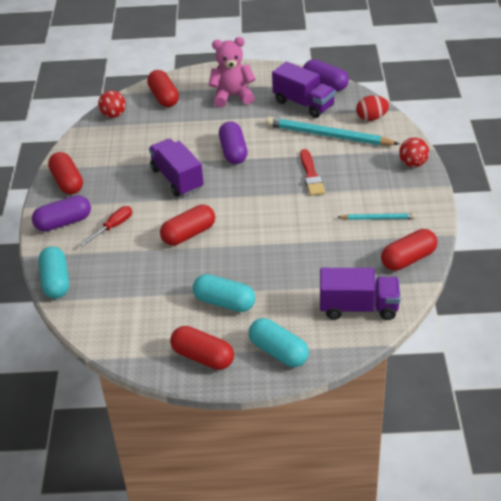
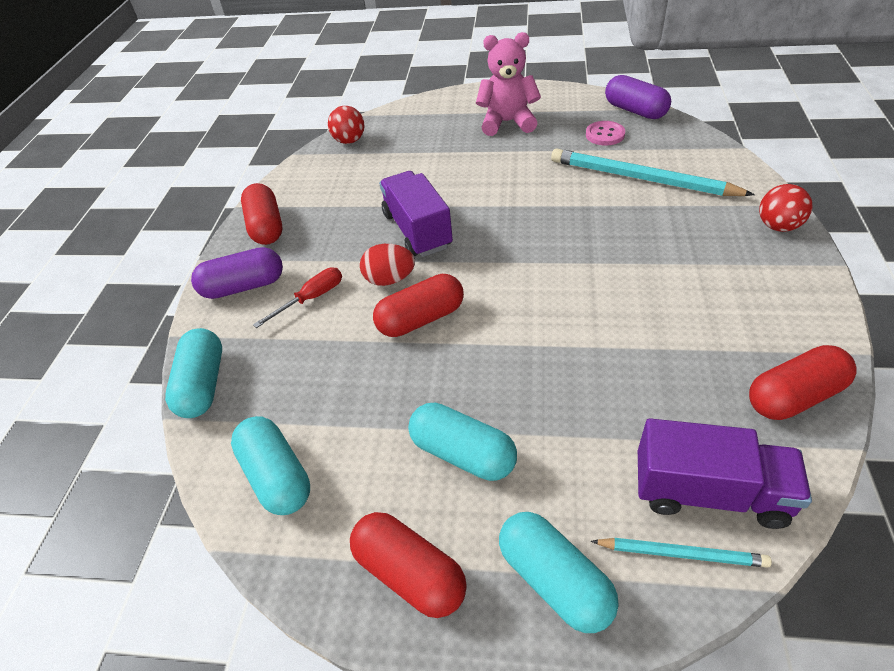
camera: 10 degrees right, 5 degrees up
red capsule [147,70,179,107] -> none
purple capsule [219,121,248,164] -> none
purple truck [272,62,336,118] -> pink button [586,121,625,146]
red brush [300,149,325,196] -> none
turquoise pencil [337,213,416,220] -> turquoise pencil moved to [591,538,772,568]
red egg [356,95,389,121] -> red egg moved to [360,244,415,286]
none -> turquoise capsule [231,416,310,515]

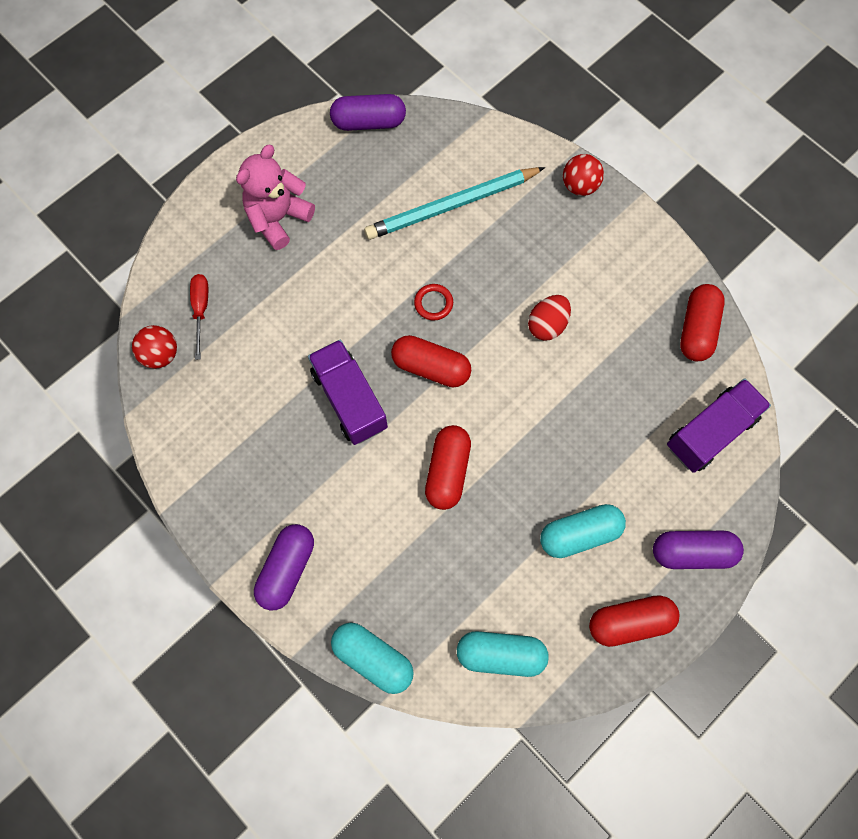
camera: 55 degrees left, 25 degrees up
red capsule [241,183,282,245] -> red capsule moved to [391,335,471,387]
red screwdriver [253,268,342,328] -> red screwdriver moved to [190,274,208,360]
red egg [360,244,415,286] -> red egg moved to [528,295,571,341]
purple truck [379,171,453,257] -> purple truck turned 45 degrees clockwise [308,340,388,445]
turquoise capsule [499,512,619,633] -> purple capsule [653,531,744,569]
pink button [586,121,625,146] -> none
turquoise pencil [591,538,772,568] -> none
none -> red ring [414,284,453,321]

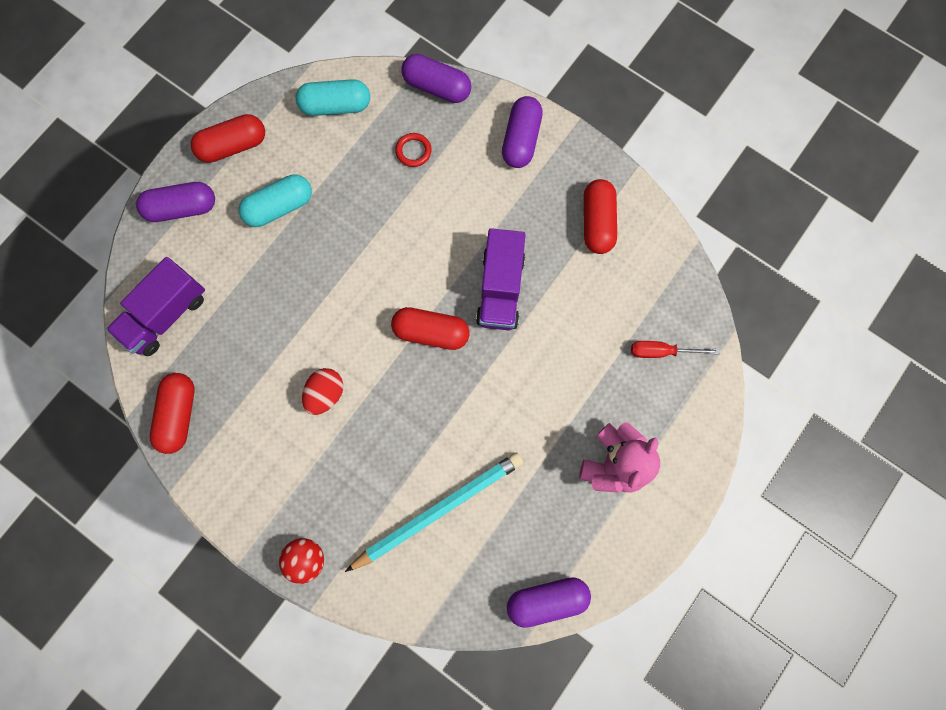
camera: 170 degrees right, 5 degrees up
red ball [132,325,177,369] -> none
red screwdriver [190,274,208,360] -> red screwdriver turned 105 degrees clockwise [631,341,720,358]
purple truck [308,340,388,445] -> purple truck turned 45 degrees clockwise [476,228,526,330]
turquoise capsule [331,622,414,694] -> purple capsule [401,54,471,103]
red ring [414,284,453,321] -> red ring moved to [395,133,432,167]
red capsule [425,425,471,510] -> red capsule moved to [584,179,617,254]

